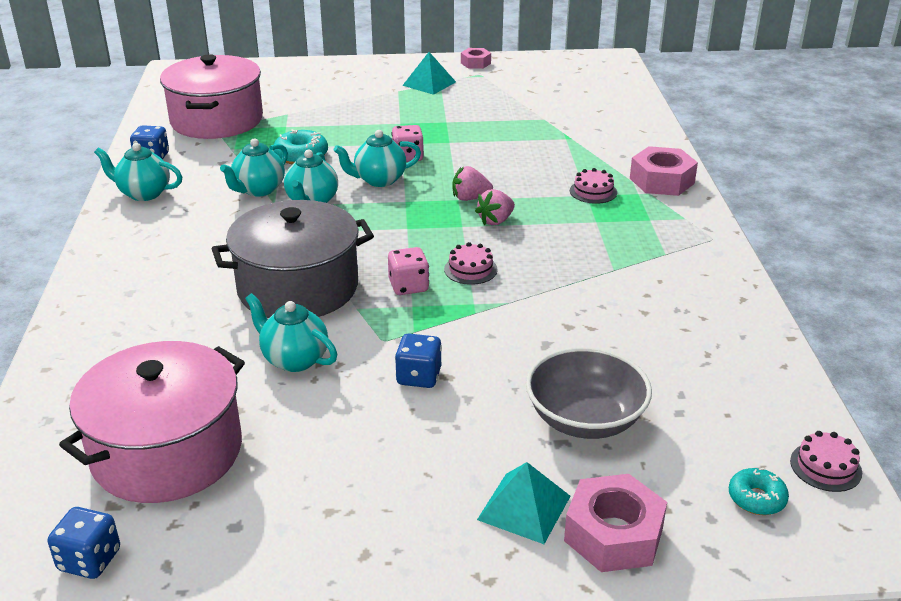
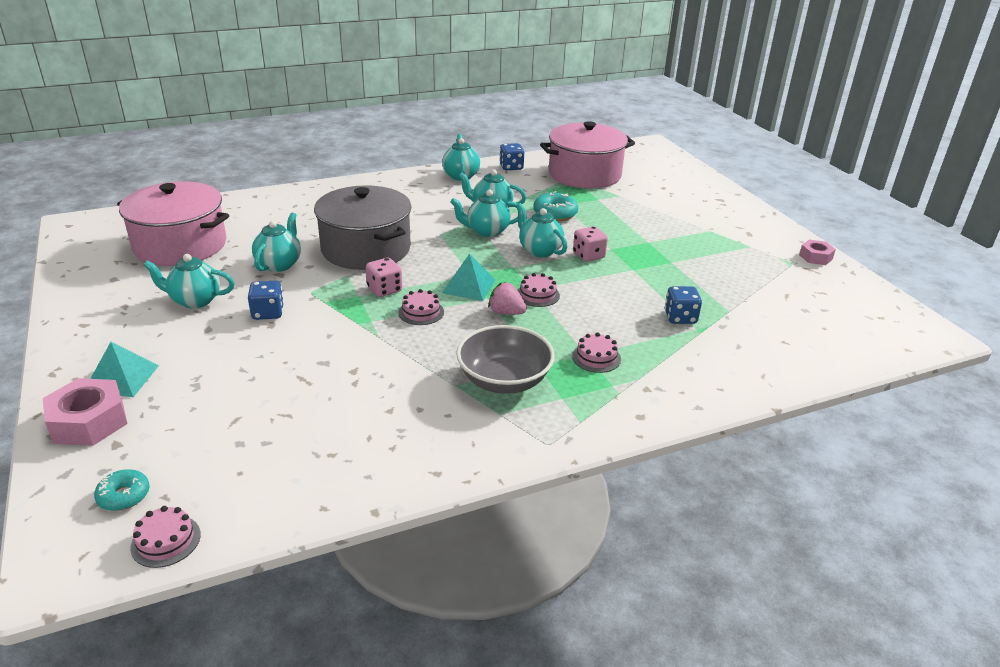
camera: 70 degrees right, 0 degrees up
blue dice [47,507,120,579] -> blue dice moved to [664,286,702,324]
turquoise pyramid [402,52,456,95] -> turquoise pyramid moved to [442,254,496,301]
pink strawberry [453,166,493,201] -> pink cake [518,273,560,307]
grey bowl [526,347,652,439] -> grey bowl moved to [456,325,555,394]
pink nut [630,146,698,196] -> none
none -> turquoise teapot [143,254,235,309]

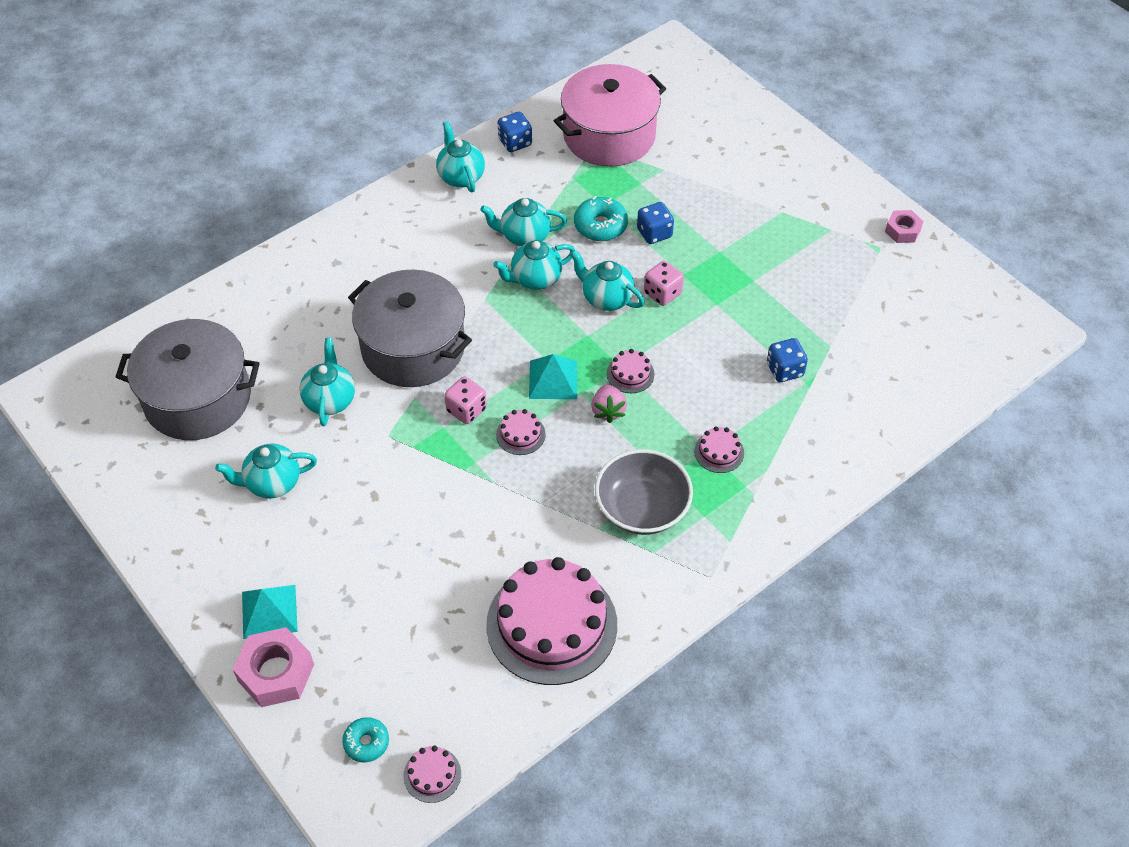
camera: 15 degrees left, 20 degrees up
pink pot [117,181,229,266] -> grey pot [116,319,260,440]
blue dice [248,281,284,320] -> blue dice moved to [637,202,674,244]
pink strawberry [488,282,527,315] -> pink strawberry turned 105 degrees counterclockwise [591,384,627,423]
none -> pink cake [486,557,617,685]

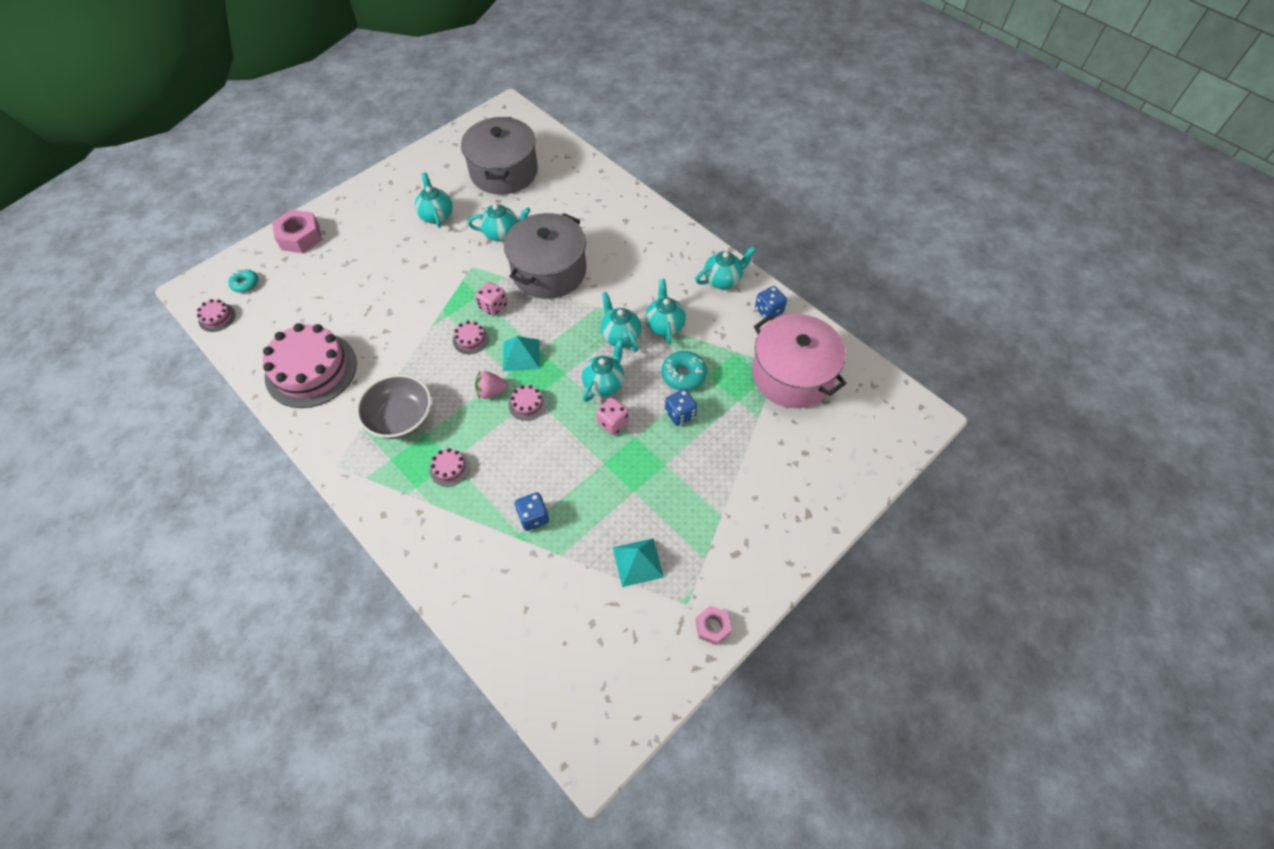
camera: 85 degrees right, 5 degrees up
turquoise pyramid [242,585,298,639] -> turquoise pyramid moved to [613,538,664,587]

